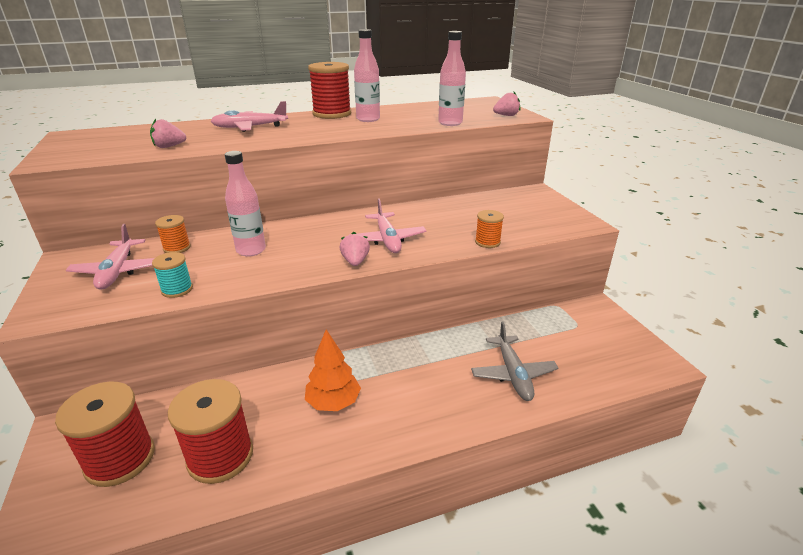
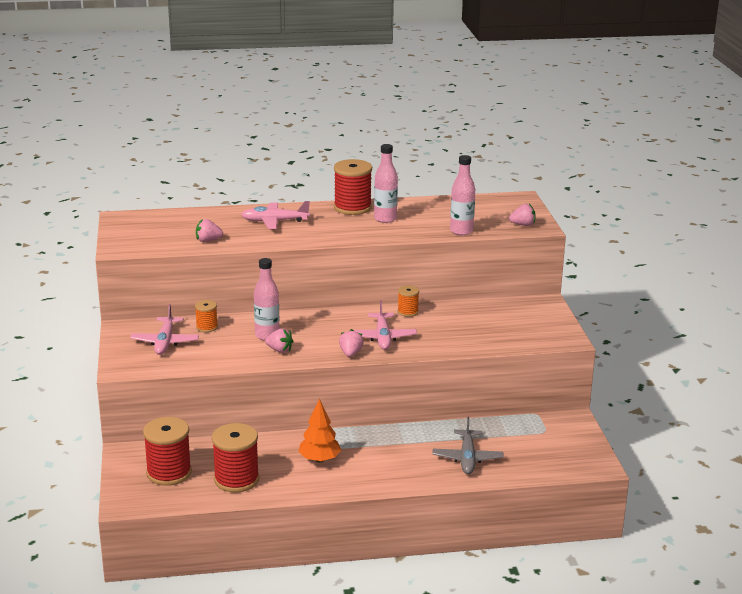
camera: 10 degrees right, 5 degrees down
turquoise spool [152,252,193,298] -> none
orange spool [475,210,504,248] -> orange spool moved to [398,285,419,317]
none -> pink strawberry [265,328,293,353]

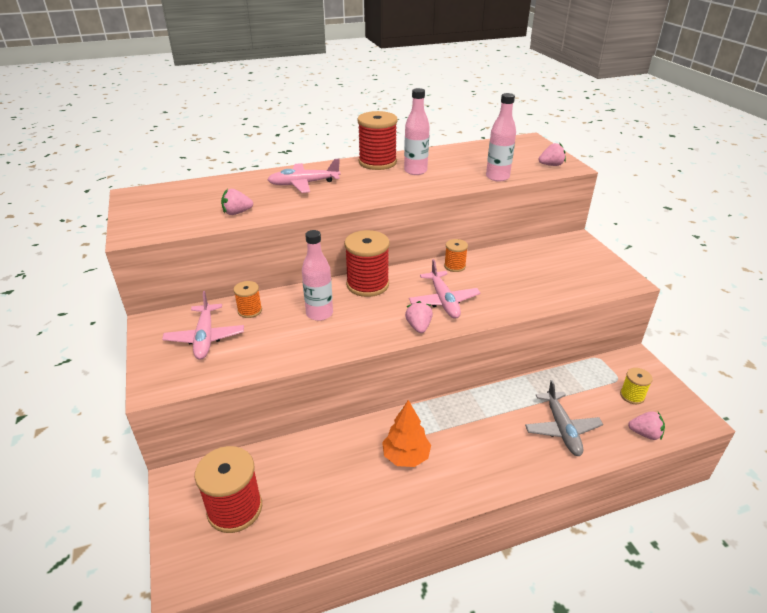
camera: 10 degrees left, 10 degrees up
red spool [212,423,259,492] -> red spool moved to [344,230,390,297]
pink strawberry [265,328,293,353] -> pink strawberry moved to [628,411,665,440]
none -> yellow spool [620,368,653,404]

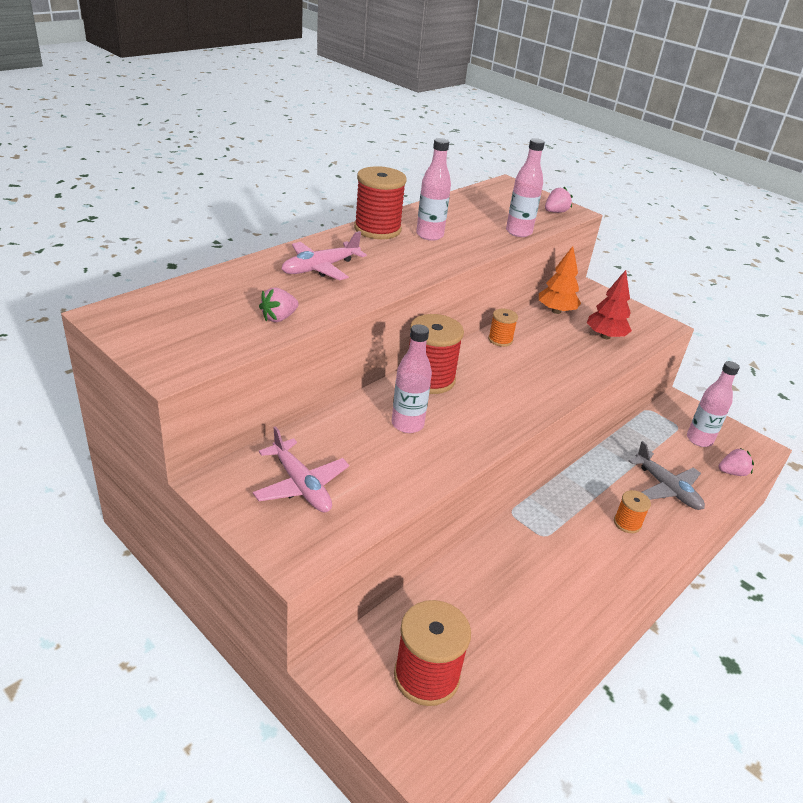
camera: 30 degrees left, 0 degrees up
orange spool [234,281,262,318] -> orange spool moved to [614,490,651,533]
orange tree [382,400,431,467] -> orange tree moved to [539,246,581,314]
pink strawberry [405,301,433,333] -> none
pink plane [409,259,481,319] -> none
yellow spool [620,368,653,404] -> pink bottle [687,361,740,447]
none -> red tree [587,270,632,339]

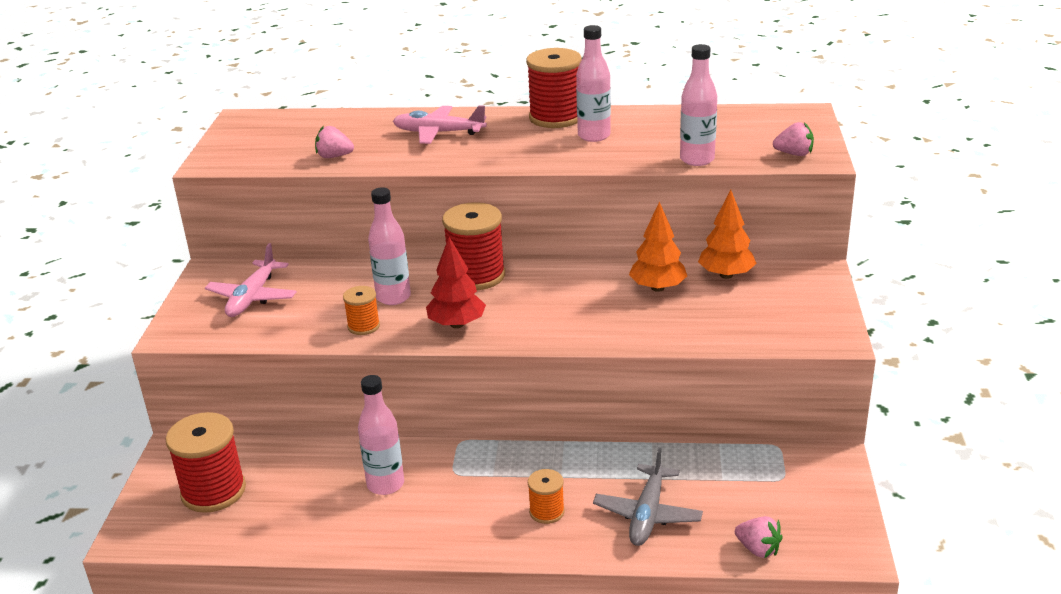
camera: 55 degrees right, 5 degrees down
orange spool [488,309,518,347] -> orange spool moved to [343,286,380,335]
red tree [587,270,632,339] -> red tree moved to [426,237,486,328]
pink bottle [687,361,740,447] -> pink bottle moved to [358,375,404,495]
none -> orange tree [629,202,687,292]

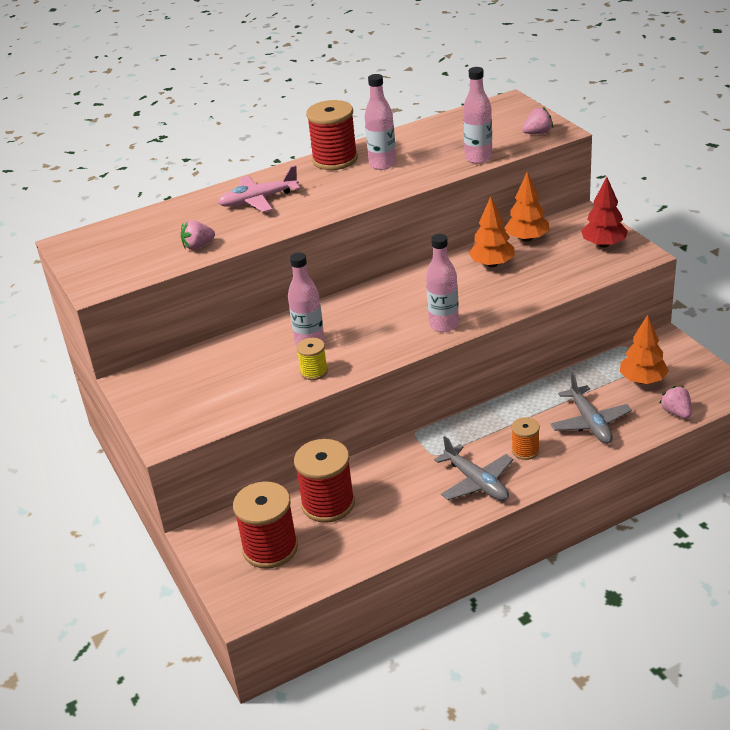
camera: 30 degrees left, 5 degrees up
pink plane [205,243,297,317] -> none
orange spool [343,286,380,335] -> yellow spool [297,338,328,380]
pink bottle [358,375,404,495] -> pink bottle moved to [426,234,459,332]
red tree [426,237,486,328] -> red tree moved to [581,177,628,248]
red spool [442,202,505,290] -> red spool moved to [294,439,355,523]
pink strawberry [735,516,783,558] -> pink strawberry turned 120 degrees counterclockwise [659,386,692,419]
none -> grey plane [434,436,513,501]
none -> orange tree [620,315,669,384]

